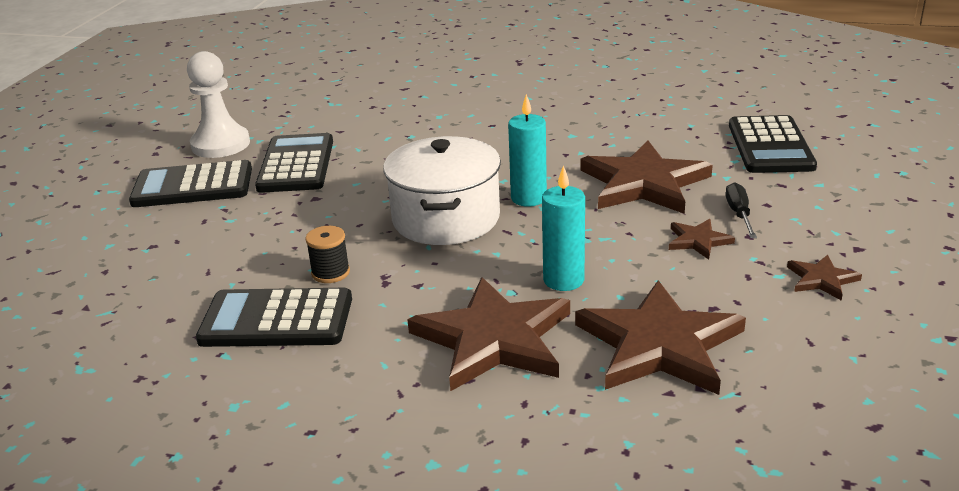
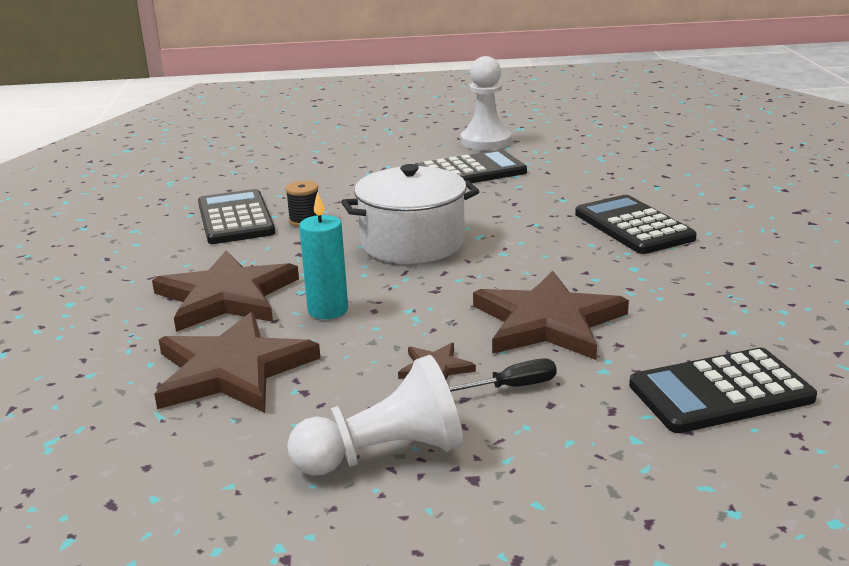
camera: 70 degrees right, 5 degrees down
black calculator [129,160,252,207] -> black calculator moved to [575,195,697,254]
turquoise candle [508,94,547,207] -> none
brown star [787,255,862,301] -> white pawn [287,355,463,476]

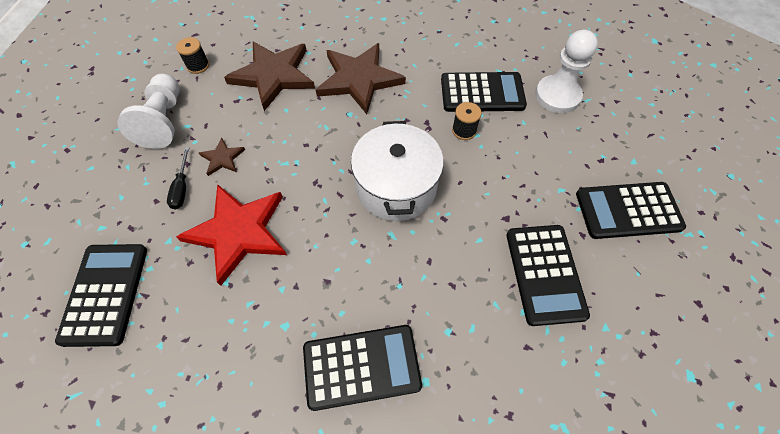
camera: 105 degrees right, 35 degrees up
turquoise candle [299,192,348,319] -> none
white pawn [461,56,511,150] -> white pawn moved to [535,29,598,113]
brown star [473,270,629,360] -> red star [176,184,287,286]
none -> black spool [176,37,209,74]
none -> black calculator [576,182,686,239]

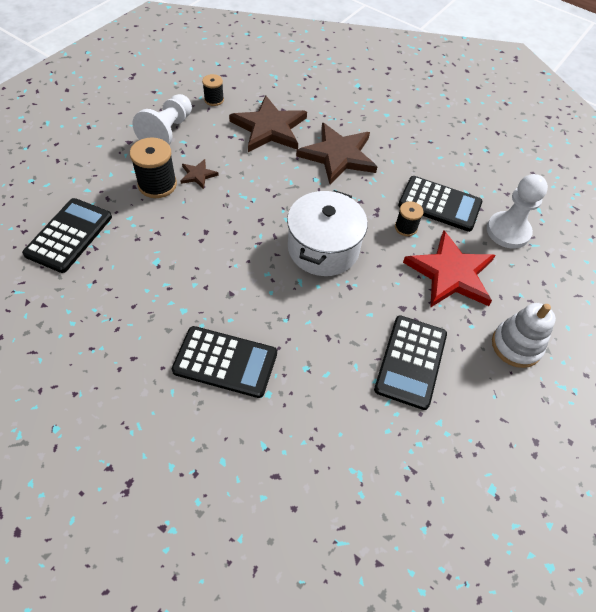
camera: 20 degrees right, 5 degrees down
black screwdriver [167,147,189,209] -> black spool [130,137,177,198]
red star [176,184,287,286] -> red star moved to [403,230,495,308]
black calculator [576,182,686,239] -> white stacking toy [492,303,556,368]

